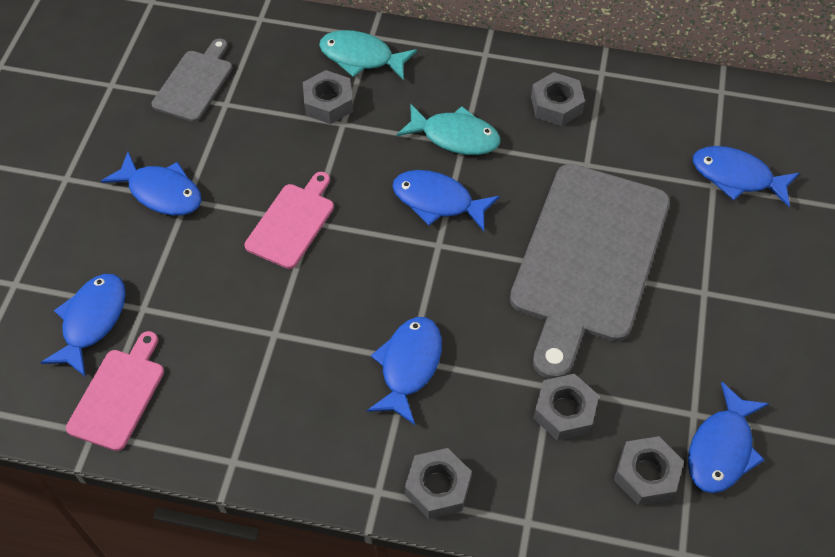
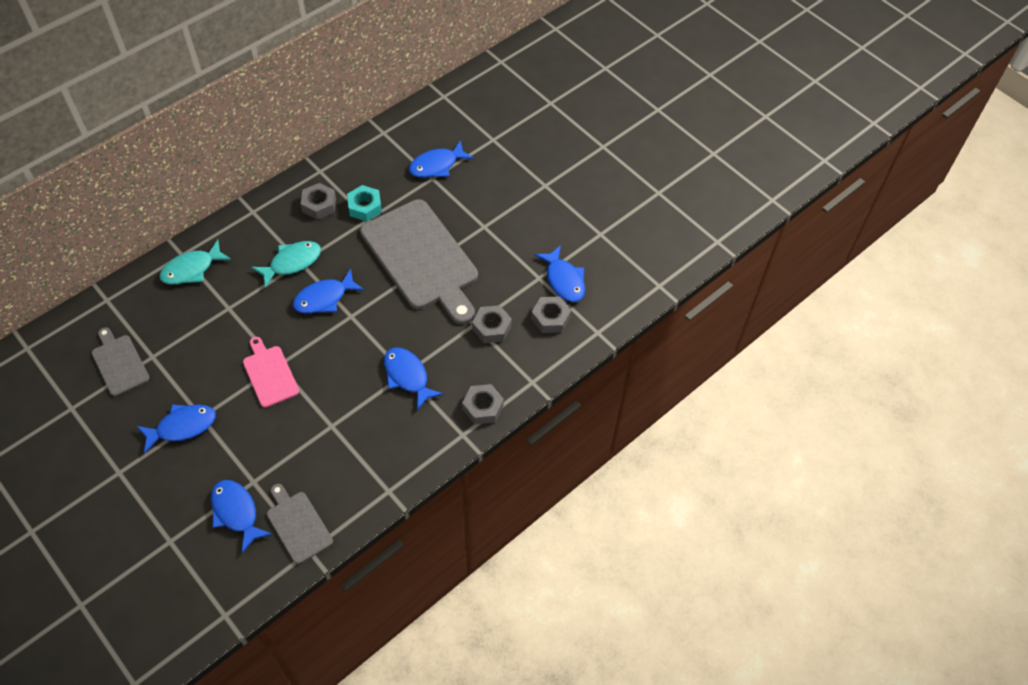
camera: 55 degrees left, 0 degrees up
pink cutting board [66,331,164,451] -> grey cutting board [267,484,333,564]
grey nut [303,70,353,124] -> none
none -> turquoise nut [347,185,382,222]

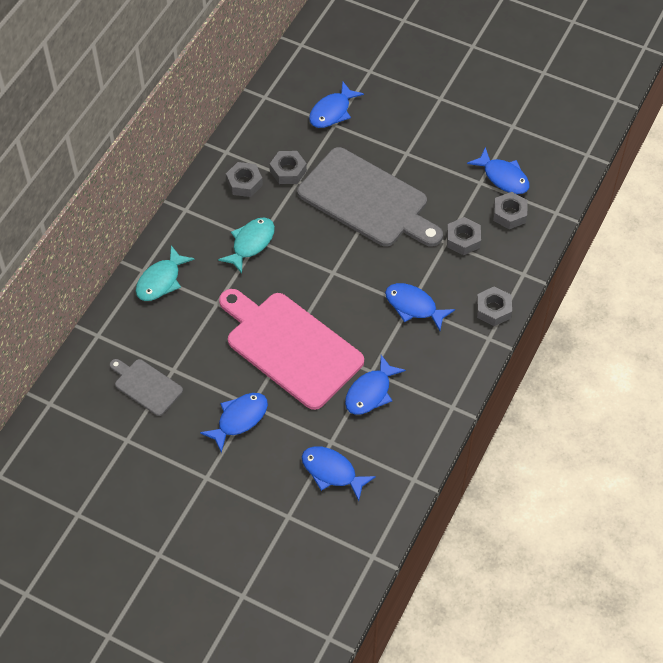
camera: 20 degrees left, 0 degrees up
pink cutting board [243,337,299,408] -> pink cutting board [219,289,364,410], size x2.06
grey cutting board [267,484,333,564] -> none
blue fish [293,269,364,314] -> blue fish moved to [345,355,406,415]
turquoise nut [347,185,382,222] -> grey nut [270,151,307,184]

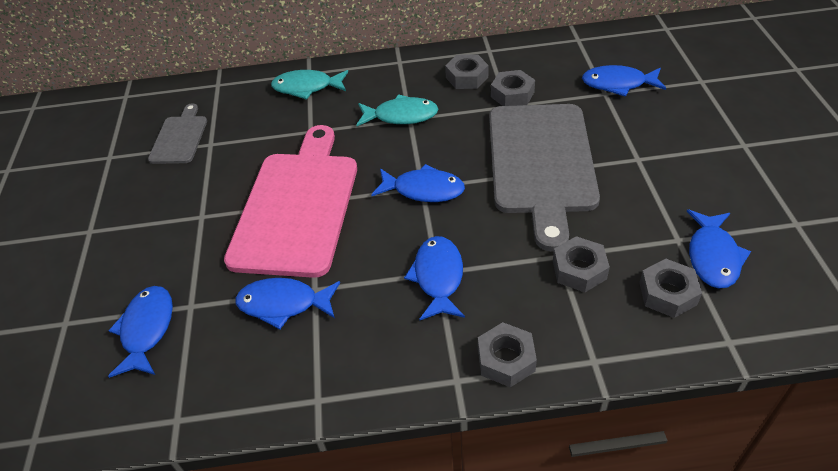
camera: 60 degrees right, 10 degrees down
blue fish [200,393,268,453] -> blue fish moved to [371,164,465,202]

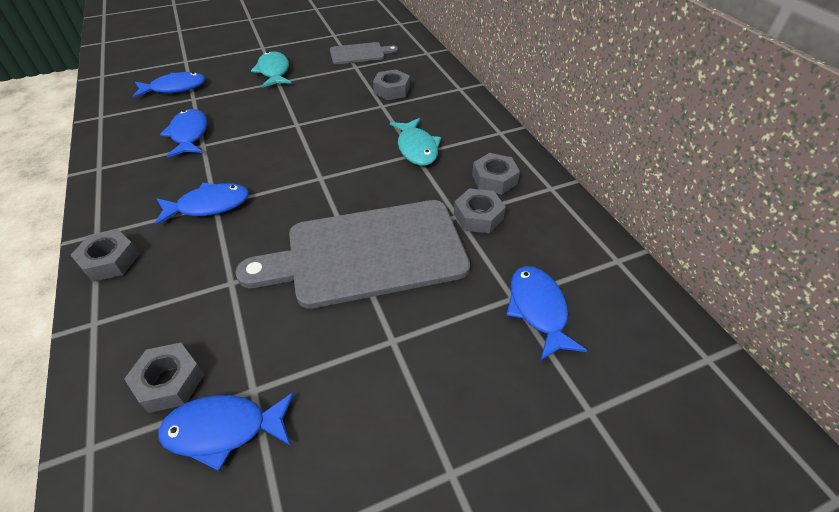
camera: 70 degrees right, 0 degrees up
pink cutting board [224,125,357,278] -> none
turquoise fish [271,70,348,100] -> turquoise fish moved to [251,51,292,88]
blue fish [371,164,465,202] -> none
grey nut [553,236,610,292] -> grey nut moved to [373,69,410,100]

